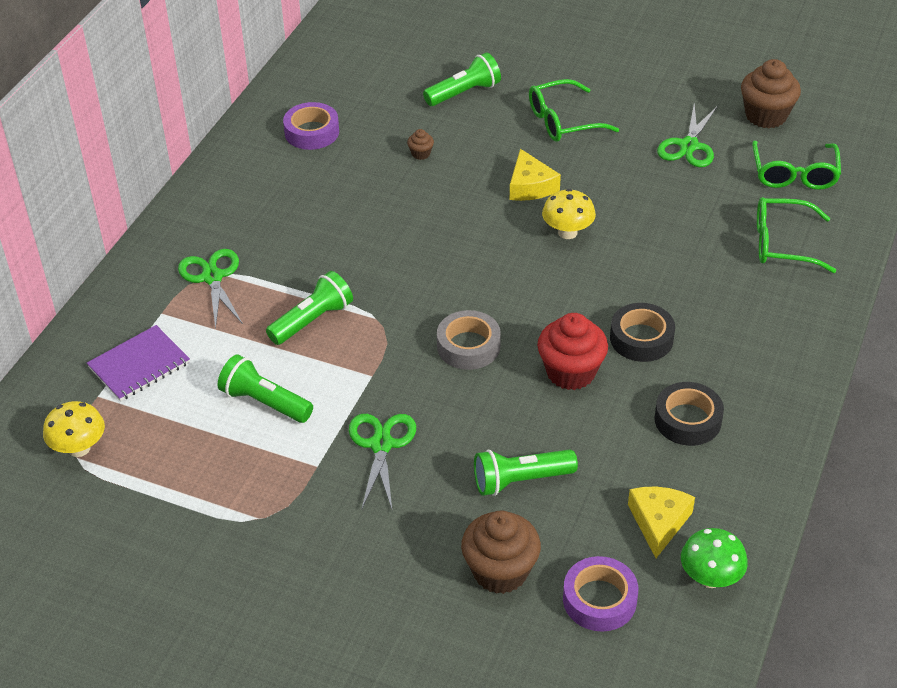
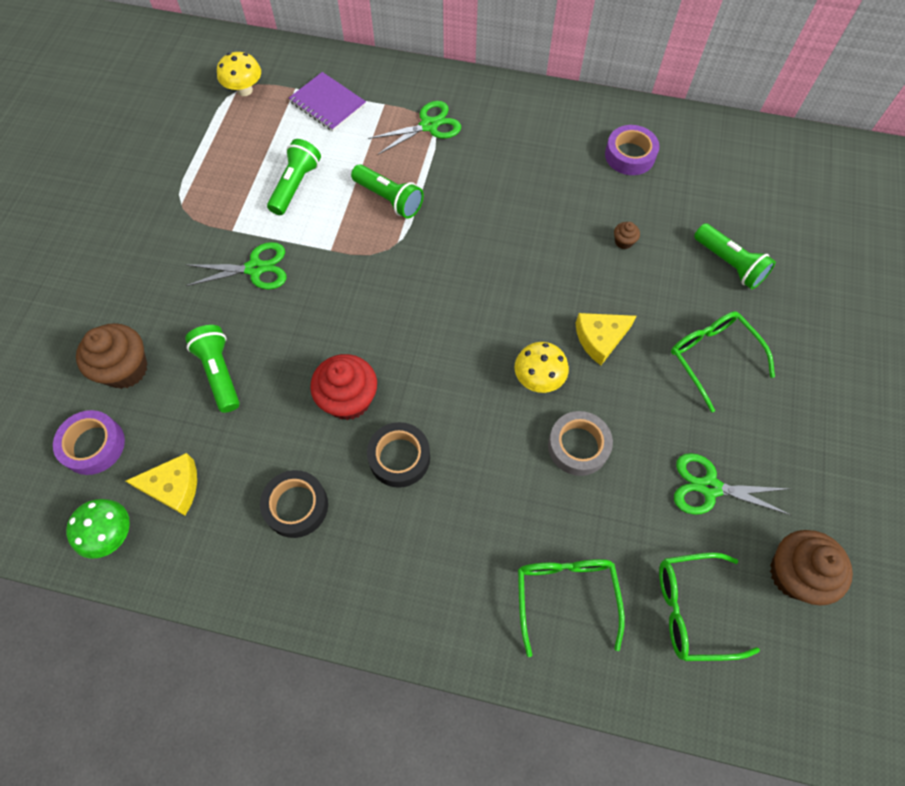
camera: 80 degrees right, 20 degrees up
grey tape [437,310,501,370] -> grey tape moved to [548,411,613,476]

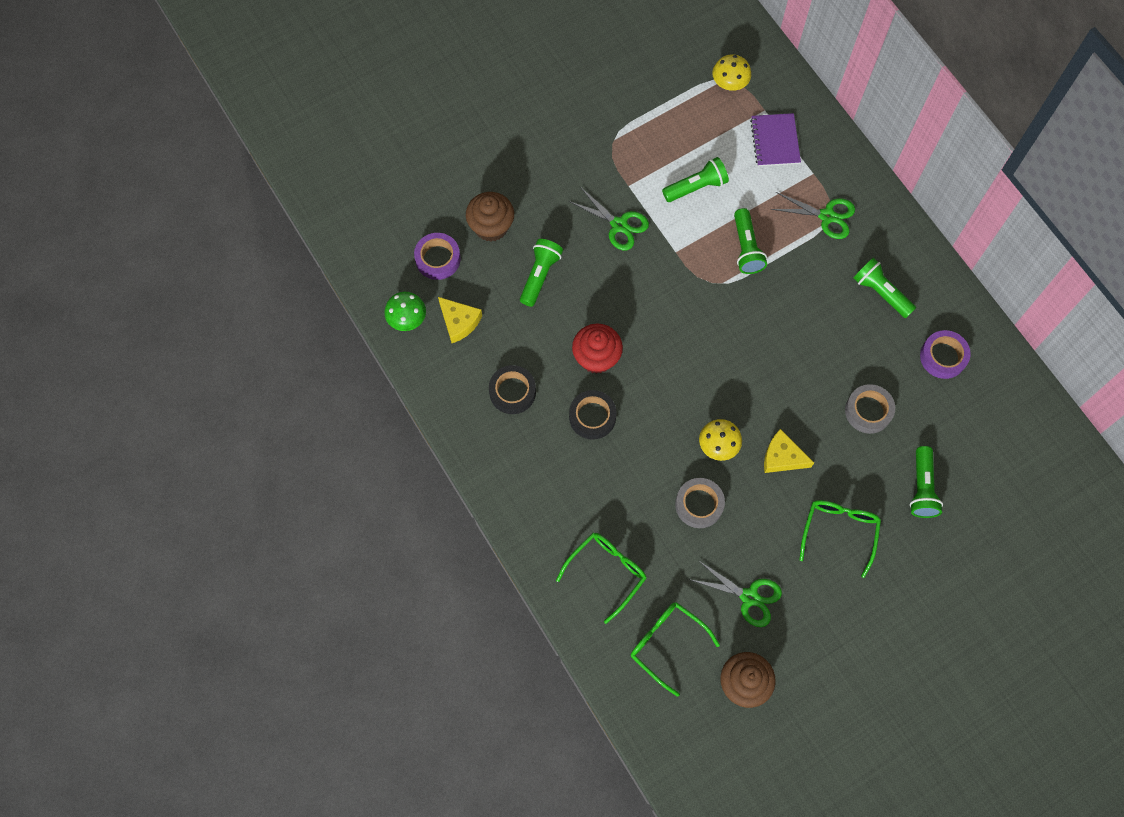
camera: 45 degrees right, 5 degrees up
brown cupcake [614,222,640,249] -> grey tape [845,384,895,434]
green scissors [674,453,791,515] -> green scissors turned 150 degrees clockwise [689,560,782,627]
none -> green flashlight [854,258,916,318]

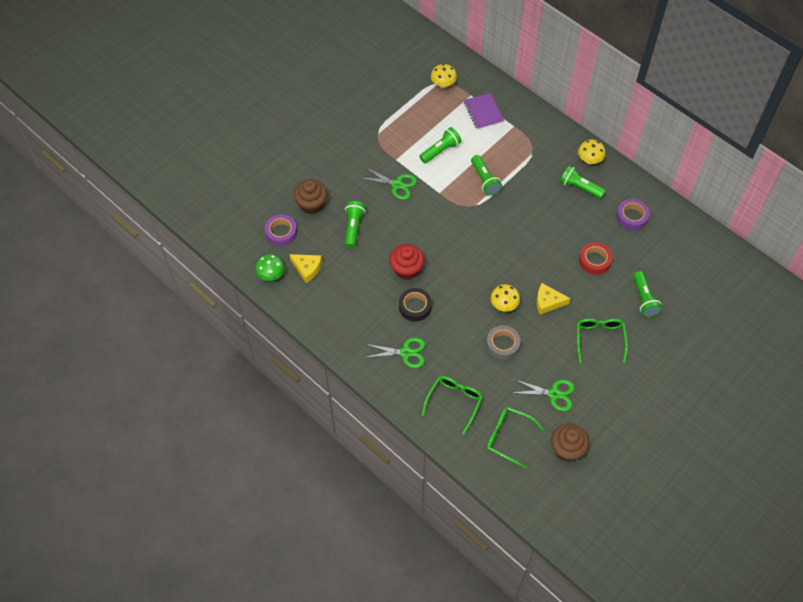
camera: 15 degrees left, 10 degrees down
black tape [489,365,536,414] -> none
green scissors [771,192,855,239] -> green scissors moved to [364,337,425,368]
grey tape [845,384,895,434] -> red tape [579,242,613,275]
none -> yellow mushroom [578,140,606,164]

